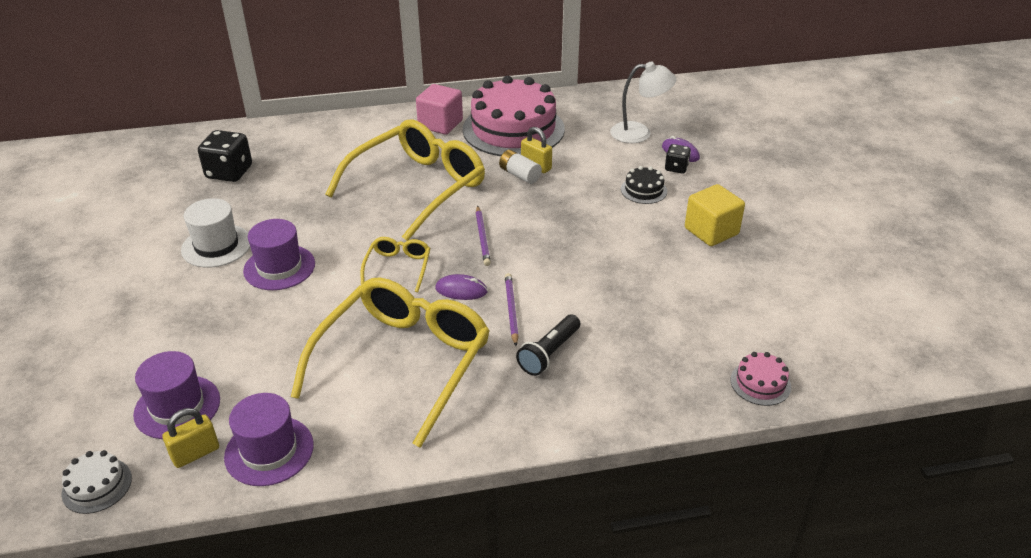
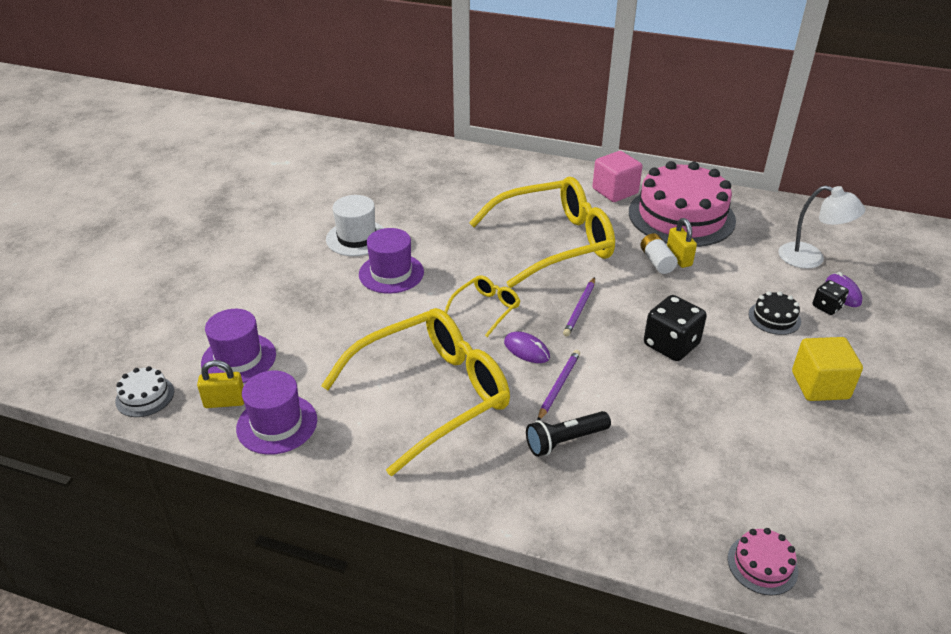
camera: 30 degrees right, 0 degrees up
black dice [198,130,252,182] -> black dice moved to [644,295,707,361]

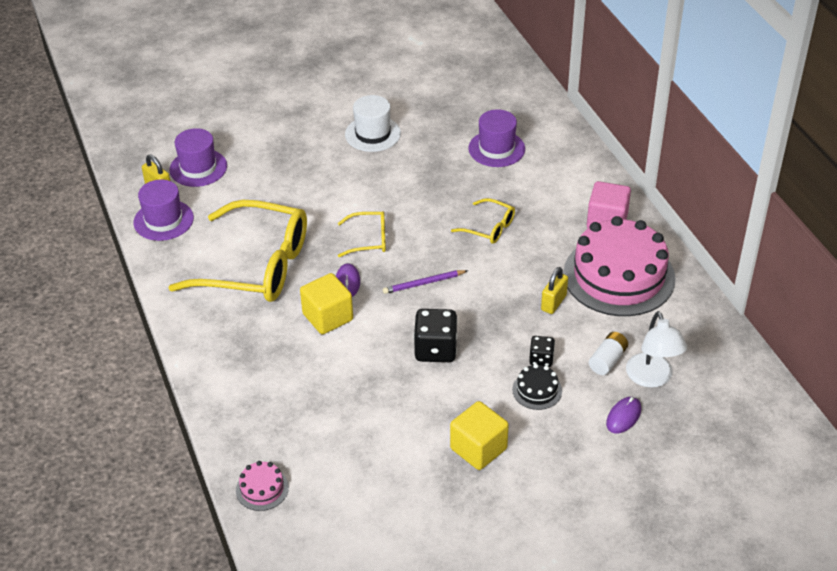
camera: 50 degrees right, 5 degrees up
white cake [115,366,174,417] -> none
purple hat [359,228,424,294] -> purple hat moved to [468,109,525,167]
yellow glasses [469,176,615,288] -> yellow glasses [451,198,515,244], size x0.45
black flashlight [526,411,611,457] -> none
purple pencil [538,350,580,420] -> yellow cube [300,273,353,334]
white battery [640,233,678,274] -> white battery moved to [589,332,628,375]
black dice [812,280,849,315] -> black dice moved to [529,336,555,367]

